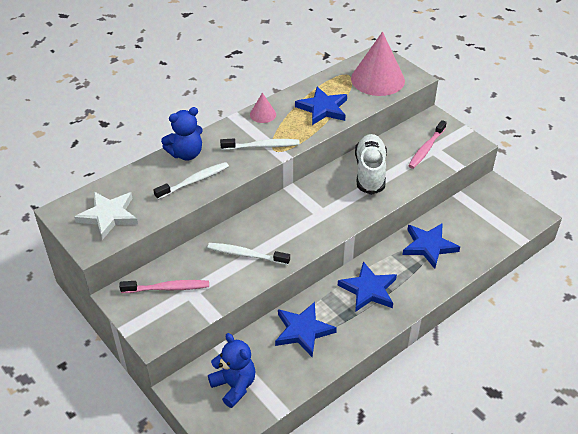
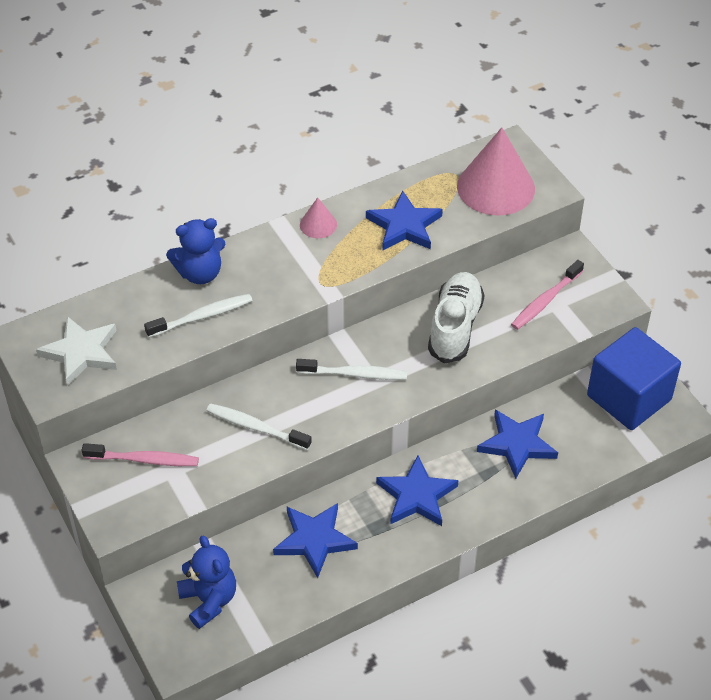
camera: 10 degrees right, 5 degrees up
white toothbrush [220,138,300,150] -> white toothbrush moved to [296,359,407,380]
none -> blue cube [587,327,681,430]

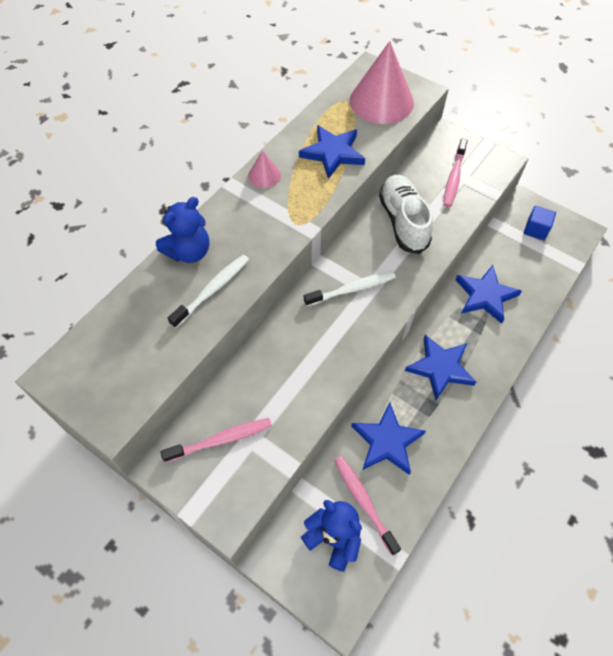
camera: 25 degrees left, 10 degrees up
white star [36,316,117,386] -> none
white toothbrush [206,403,312,450] -> none
blue cube [587,327,681,430] -> blue cube [524,206,556,240], size x0.45
none -> pink toothbrush [334,456,401,555]

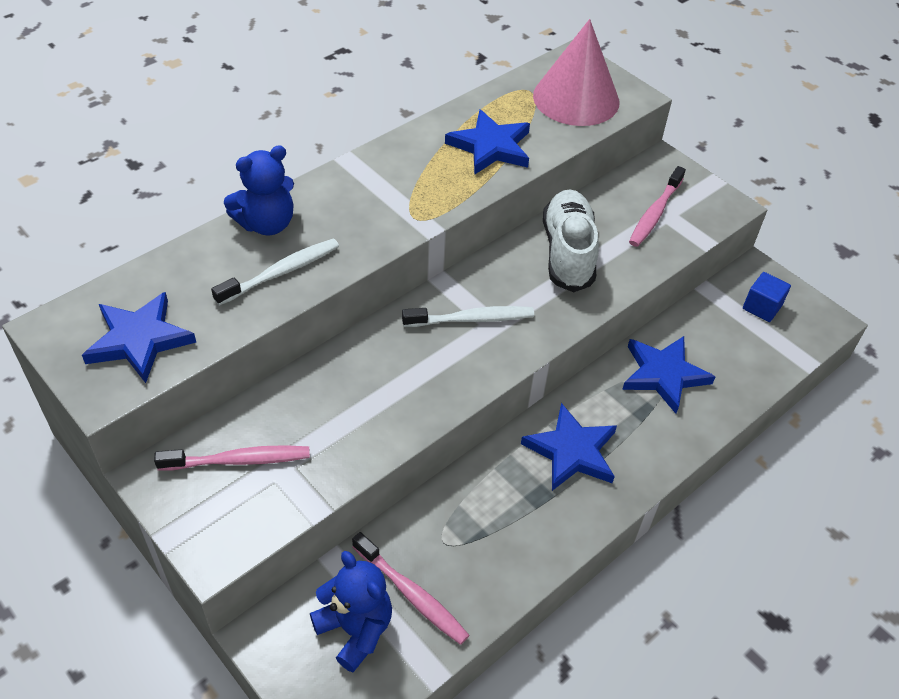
camera: 10 degrees right, 10 degrees down
pink cone [248,150,281,188] -> none
pink toothbrush [334,456,401,555] -> pink toothbrush turned 150 degrees clockwise [352,532,469,645]
blue star [351,403,426,475] -> blue star moved to [82,292,196,383]

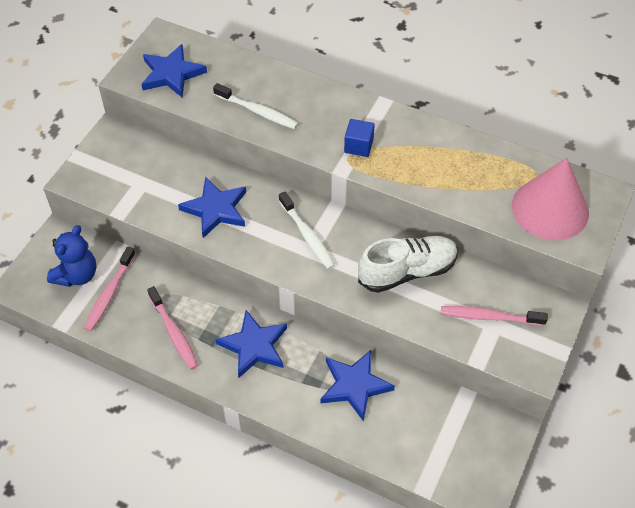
camera: 70 degrees right, 5 degrees up
pink toothbrush [154,445,310,471] -> pink toothbrush moved to [147,286,198,370]
blue teddy bear [224,145,294,235] -> none
blue star [445,109,530,175] -> blue star moved to [178,177,246,238]
blue cube [743,272,791,322] -> blue cube moved to [344,119,375,157]

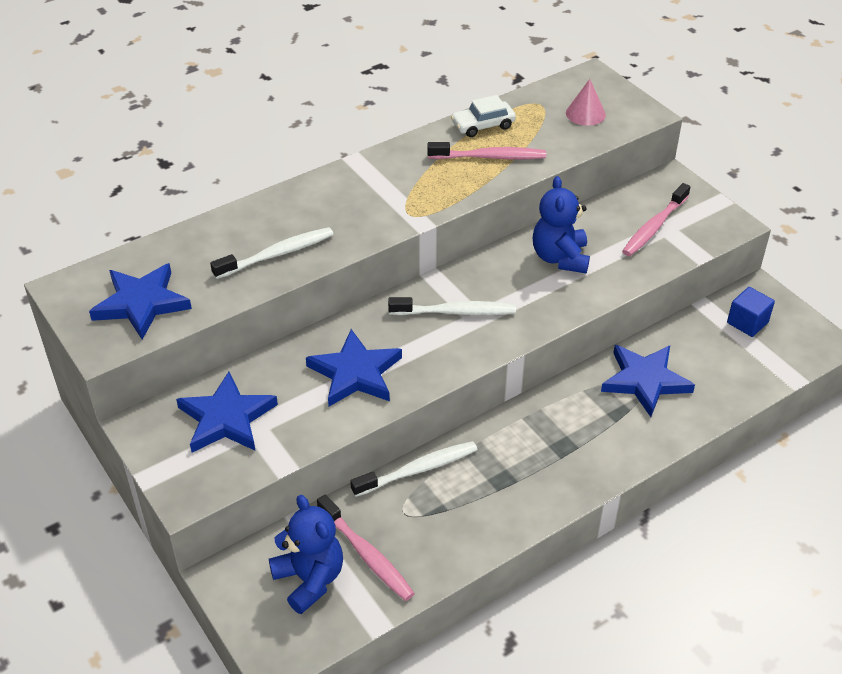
camera: 60 degrees left, 10 degrees down
pink toothbrush [147,286,198,370] -> pink toothbrush moved to [427,142,546,159]
blue star [215,310,287,378] -> blue star moved to [176,372,278,453]
blue cube [344,119,375,157] -> blue cube moved to [727,287,775,337]
white shoe [358,236,458,293] -> blue teddy bear [533,176,590,273]
pink cone [512,158,589,240] -> pink cone [566,79,606,126], size x0.47
none -> white toothbrush [350,441,477,497]
none -> white car [451,95,516,137]

